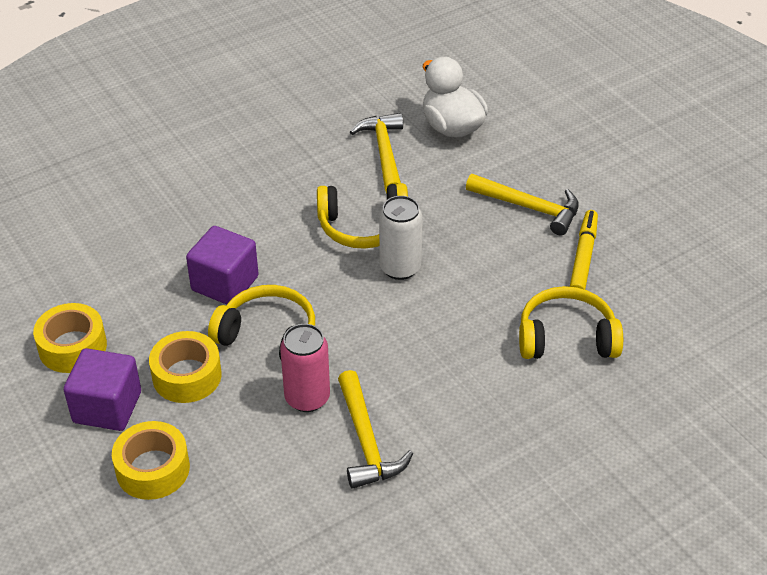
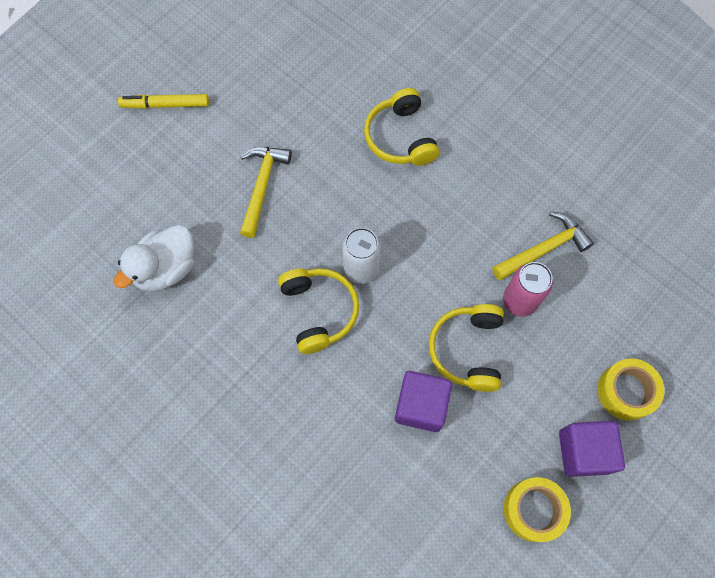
camera: 105 degrees left, 25 degrees up
yellow tape [149,331,222,403] -> none
yellow hammer [350,113,403,193] -> none
yellow marker [570,210,598,290] -> yellow marker moved to [118,94,209,109]

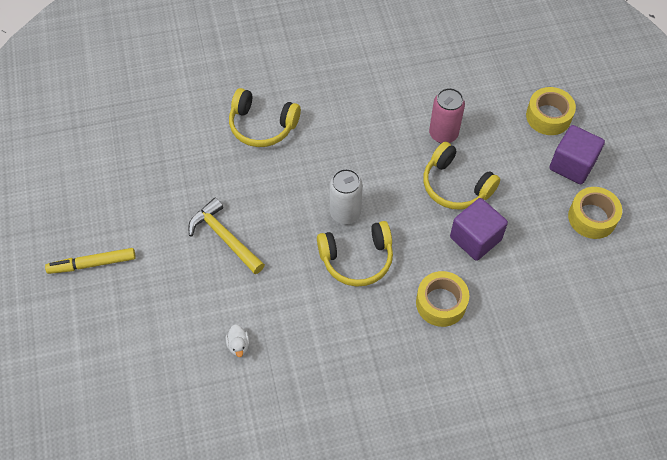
camera: 55 degrees left, 10 degrees down
white duck [114,225,194,292] -> white duck [225,324,250,357], size x0.44
yellow marker [118,94,209,109] -> yellow marker turned 45 degrees clockwise [45,248,136,274]
yellow headphones [278,268,359,354] -> yellow headphones turned 150 degrees clockwise [317,221,393,287]
yellow hammer [492,212,594,281] -> none
none -> yellow tape [416,271,469,327]

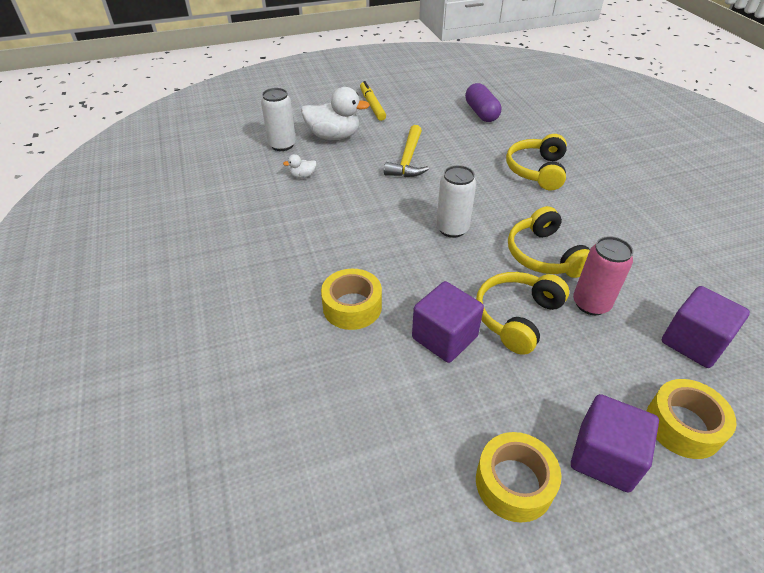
camera: 85 degrees right, 15 degrees down
yellow hammer [188,198,265,274] -> yellow hammer turned 150 degrees clockwise [384,125,429,177]
yellow headphones [317,221,393,287] -> yellow headphones moved to [508,206,590,278]
none -> white can [261,88,296,151]
none -> white duck [301,87,370,140]
none -> purple capsule [465,83,501,122]
none -> purple cube [662,286,750,368]

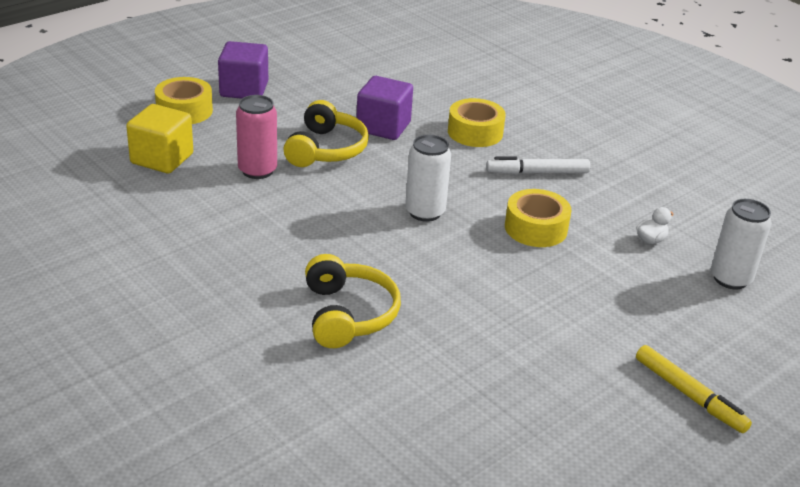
camera: 155 degrees right, 10 degrees down
white duck [301,87,370,140] -> none
yellow hammer [384,125,429,177] -> none
purple capsule [465,83,501,122] -> none
yellow tape [476,432,561,523] -> yellow tape moved to [505,189,571,247]
yellow headphones [508,206,590,278] -> none
purple cube [662,286,750,368] -> yellow cube [126,104,193,173]
none -> white marker [486,157,590,174]

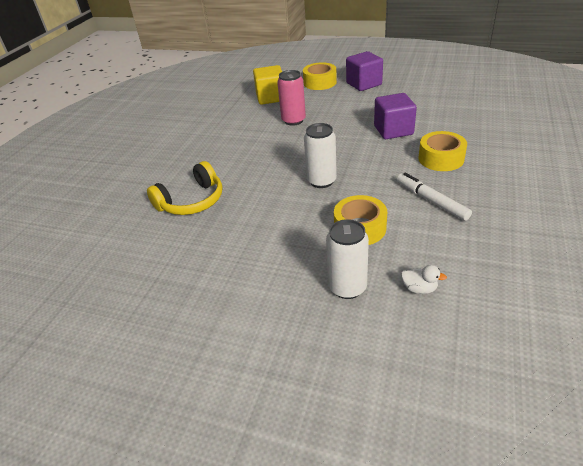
camera: 65 degrees right, 5 degrees up
yellow headphones [283,100,369,167] -> none
yellow marker [636,345,752,433] -> none
white can [711,199,772,289] -> white can moved to [326,219,369,299]

